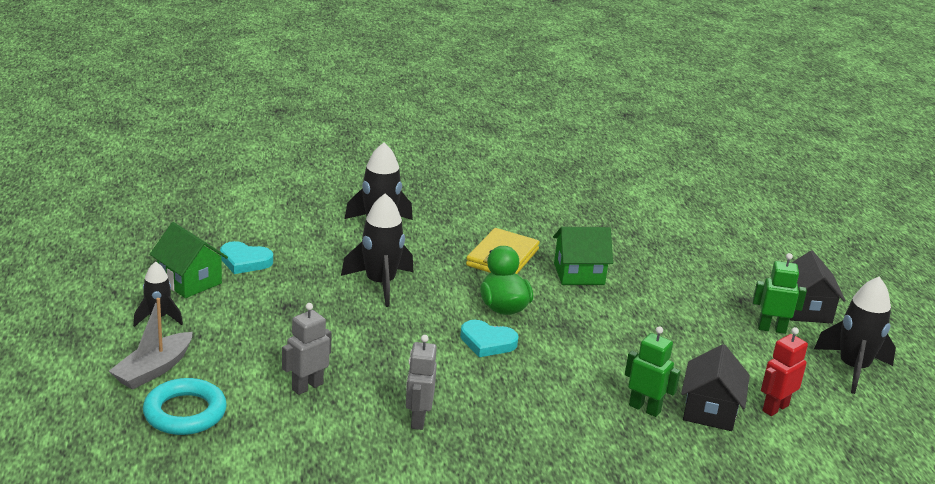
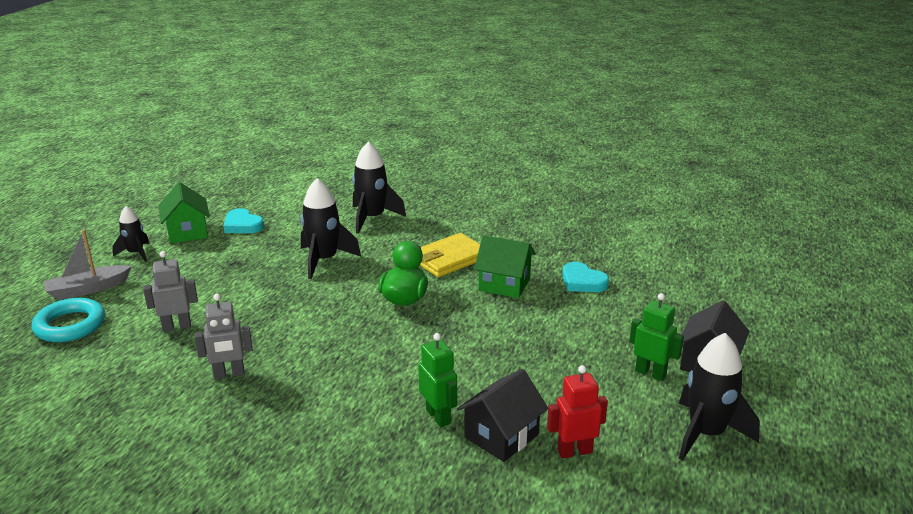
camera: 30 degrees right, 0 degrees up
grey robot [406,335,437,430] -> grey robot turned 135 degrees counterclockwise [195,294,253,379]
turquoise heart [460,320,518,357] -> turquoise heart moved to [562,262,609,292]

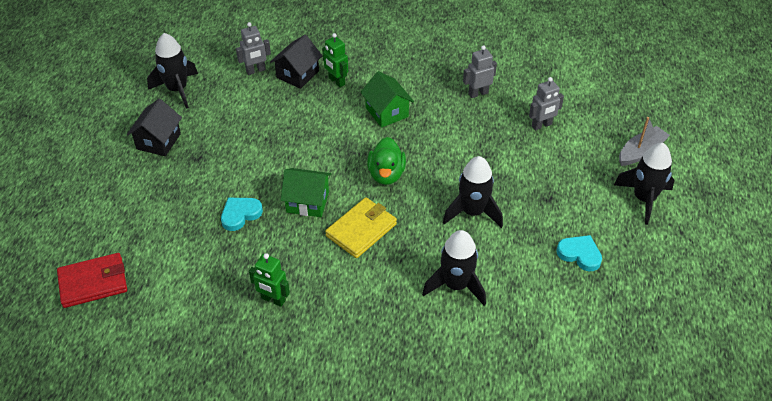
camera: 170 degrees right, 20 degrees up
turquoise ring [32,298,105,342] -> none
black rocket [112,206,150,262] -> black rocket [614,143,674,225], size x1.67
green house [159,182,210,244] -> green house moved to [361,71,414,128]
red robot [547,365,608,459] -> grey robot [236,22,271,75]
turquoise heart [562,262,609,292] -> turquoise heart turned 75 degrees counterclockwise [221,198,263,231]
green robot [629,293,684,381] -> green robot moved to [249,253,290,307]
none -> red wallet [57,253,127,308]

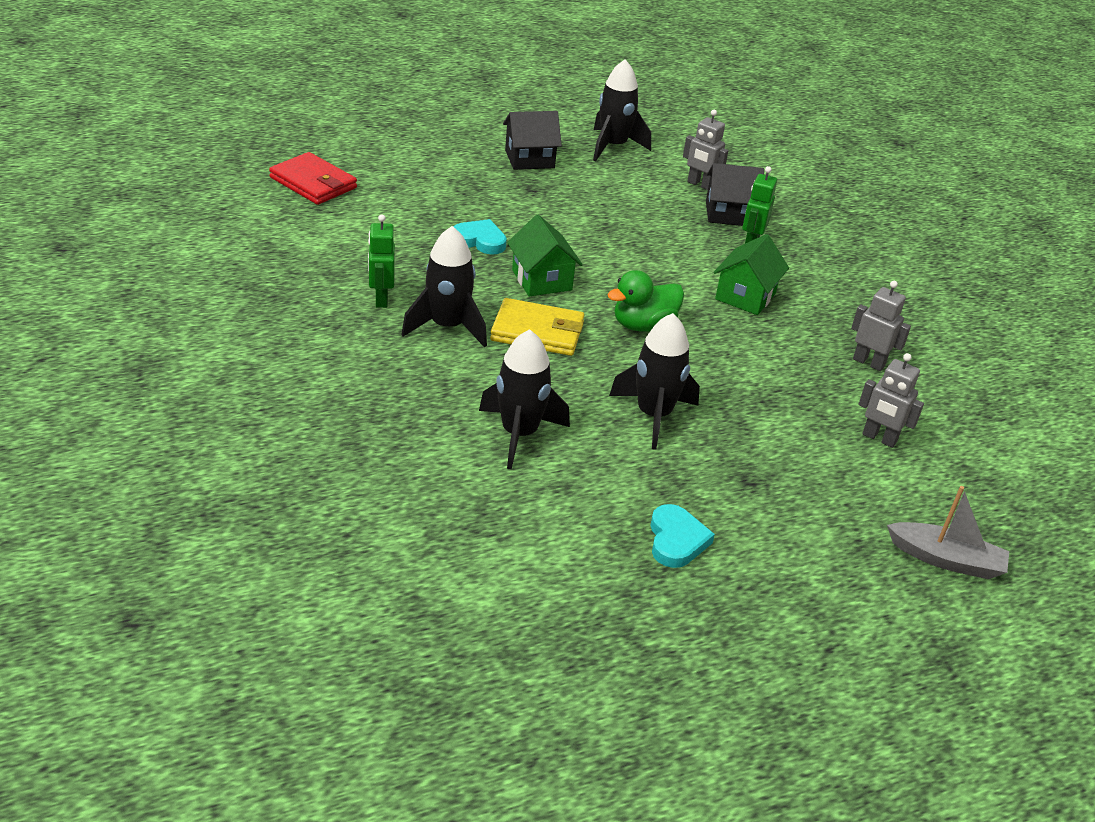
camera: 55 degrees right, 10 degrees down
black rocket [614,143,674,225] -> black rocket moved to [401,226,487,348]

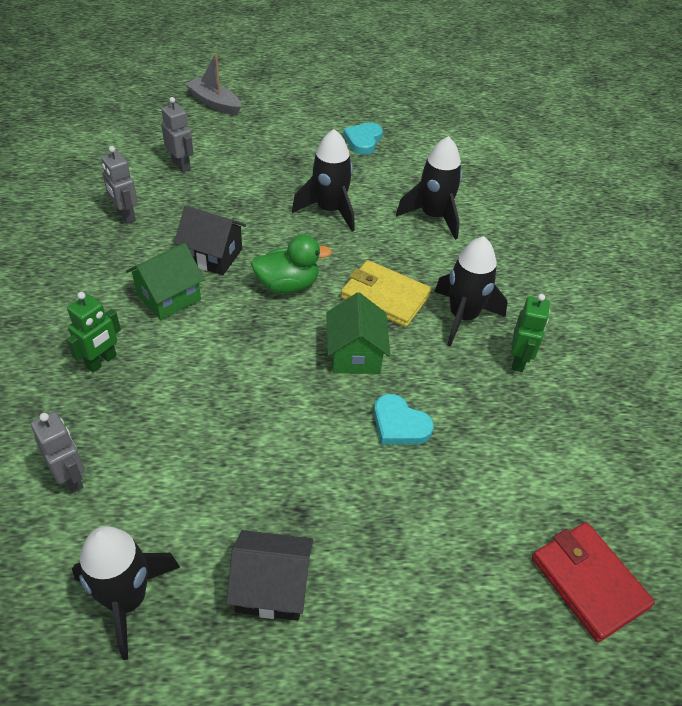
camera: 160 degrees left, 10 degrees up
black house [706,163,764,226] -> black house moved to [174,206,246,275]

